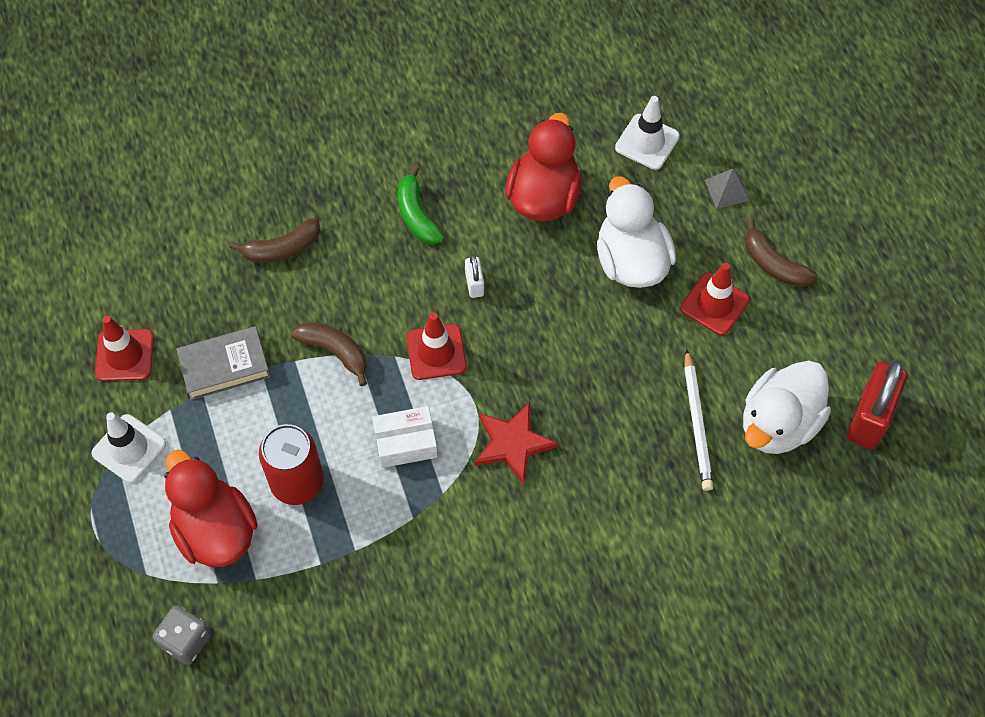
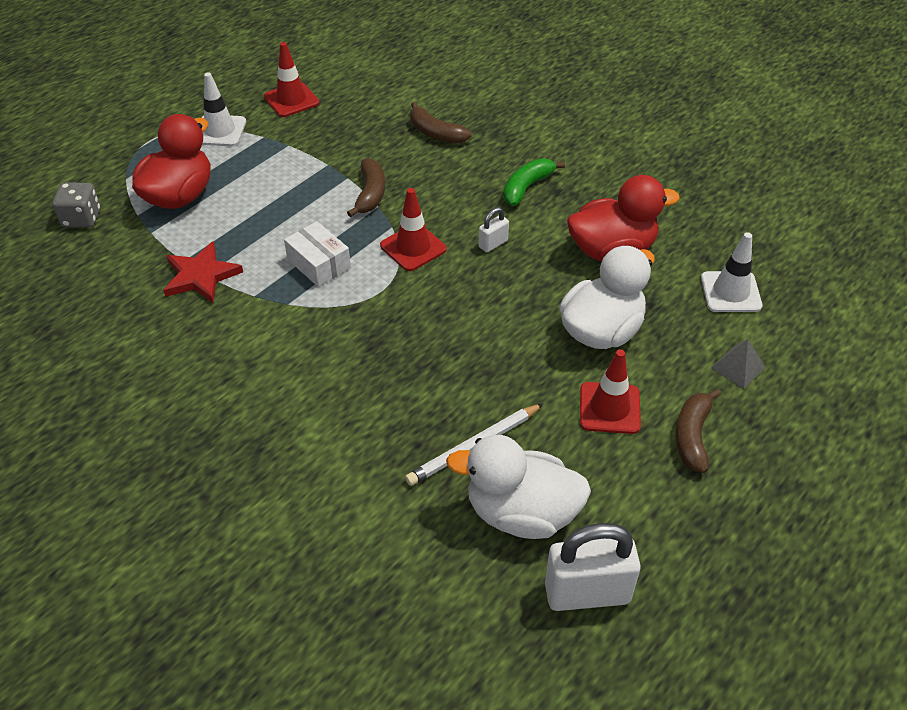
camera: 60 degrees right, 15 degrees down
grey book [176,326,271,400] -> none
red can [259,424,324,505] -> none
red star [475,402,558,484] -> red star moved to [163,241,243,303]
red padlock [847,359,908,449] -> white padlock [545,523,641,611]

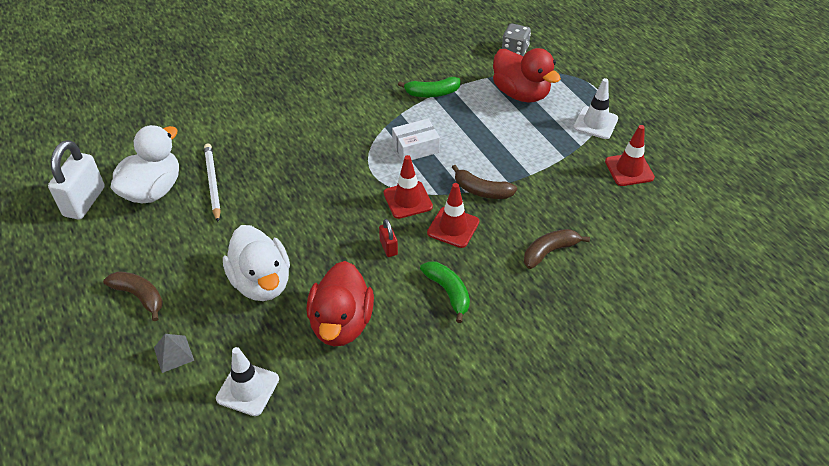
camera: 110 degrees right, 0 degrees up
red star [163,241,243,303] -> green banana [398,77,461,97]
white padlock [479,207,509,252] -> red padlock [379,219,398,257]
red traffic cone [580,349,641,434] -> red traffic cone moved to [427,183,479,248]

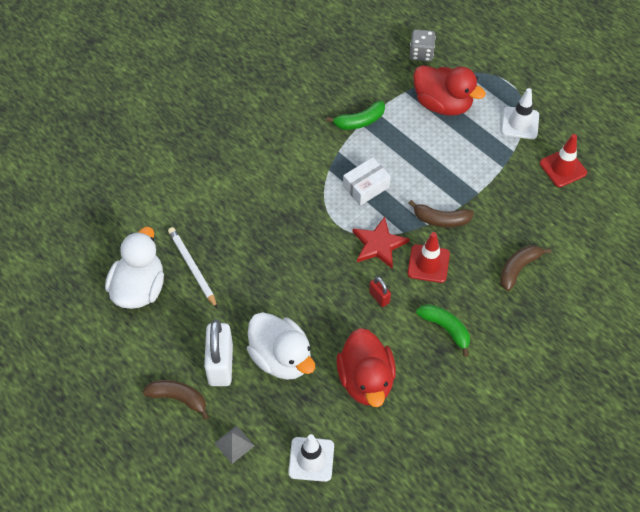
camera: 15 degrees left, 10 degrees up
white padlock [48,140,105,219] -> white padlock moved to [204,319,233,386]
red traffic cone [384,155,433,219] -> red star [353,217,410,268]

